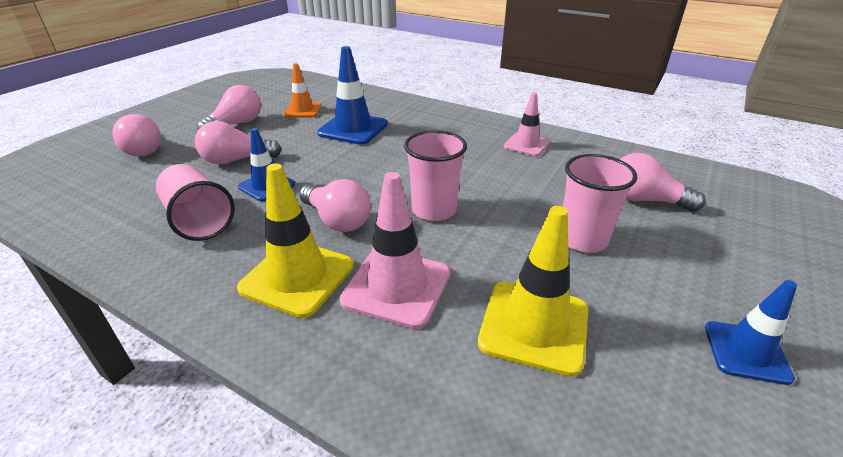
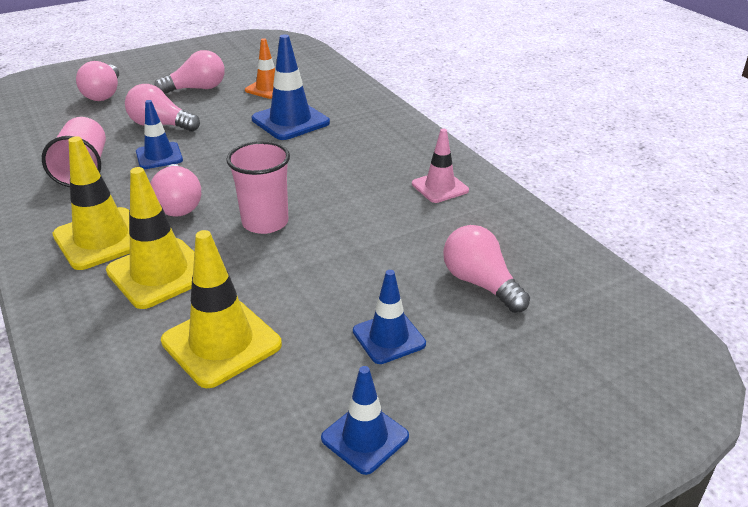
camera: 30 degrees right, 0 degrees up
pink traffic cone [339,172,450,329] -> yellow traffic cone [106,167,194,309]
pink cup [563,154,637,253] -> none
none -> blue traffic cone [353,270,426,364]

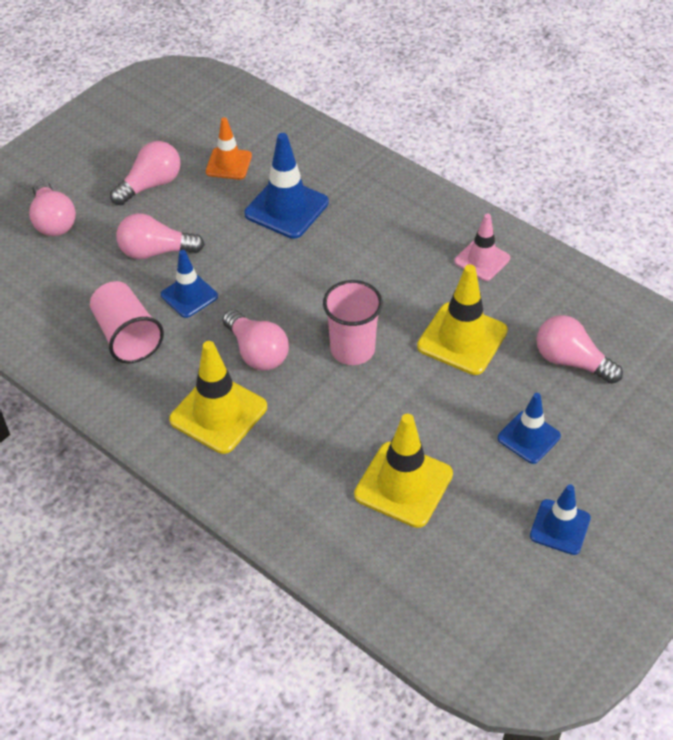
camera: 20 degrees left, 15 degrees up
yellow traffic cone [106,167,194,309] -> yellow traffic cone moved to [417,264,508,375]

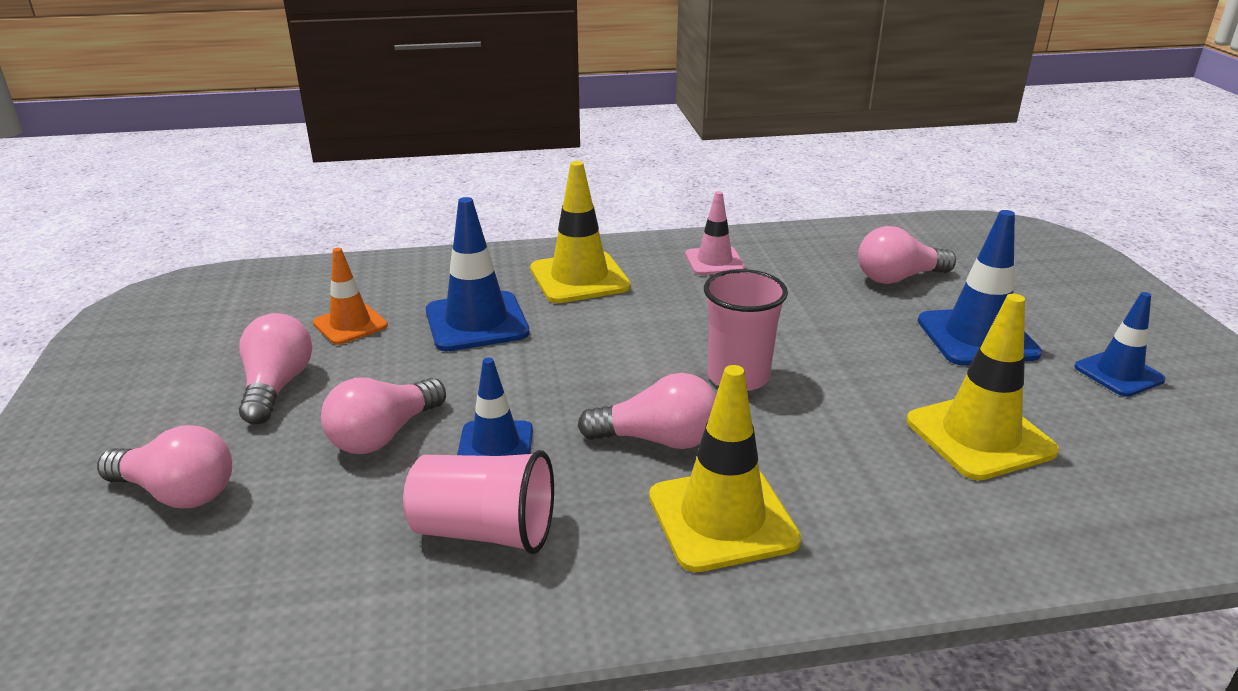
camera: 50 degrees left, 20 degrees down
yellow traffic cone [417,264,508,375] -> yellow traffic cone moved to [530,161,631,303]
blue traffic cone [498,393,561,464] -> blue traffic cone [918,210,1042,366], size x1.58

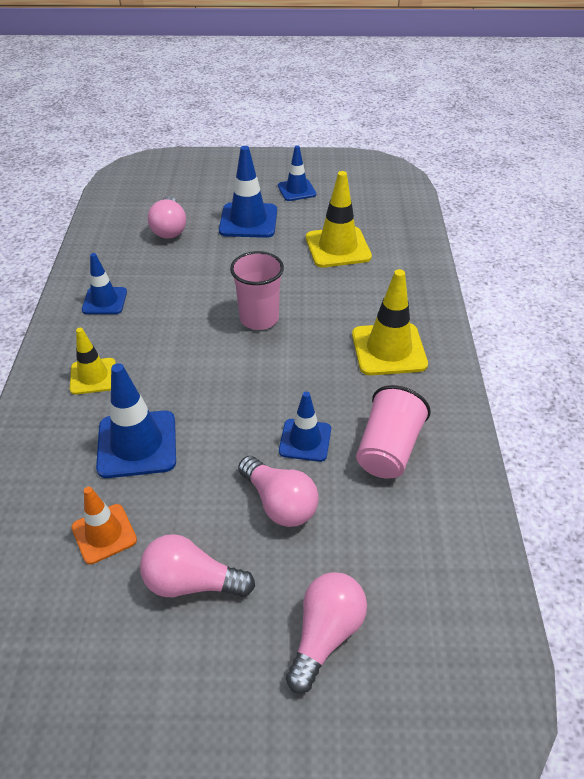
camera: 80 degrees left, 15 degrees up
yellow traffic cone [530,161,631,303] -> yellow traffic cone [70,328,116,395], size x0.63
pink light bulb [578,373,716,449] -> none
pink traffic cone [685,191,745,275] -> blue traffic cone [82,253,127,314]

